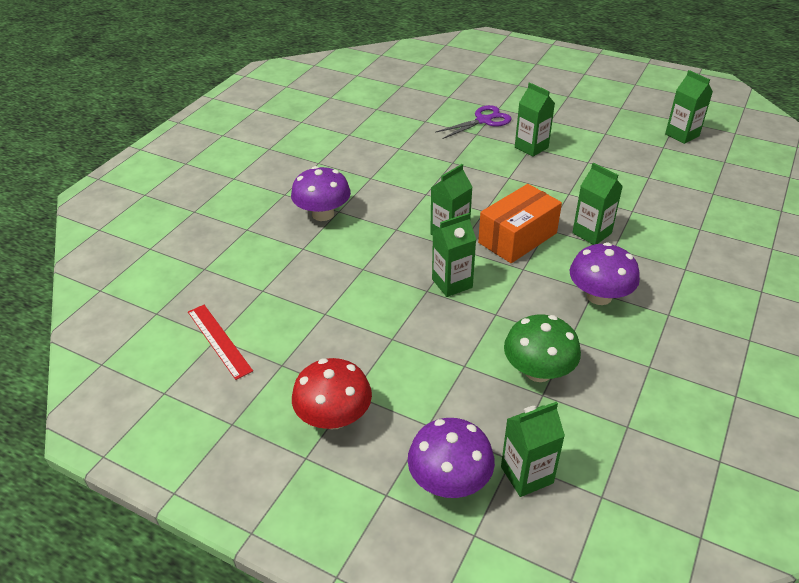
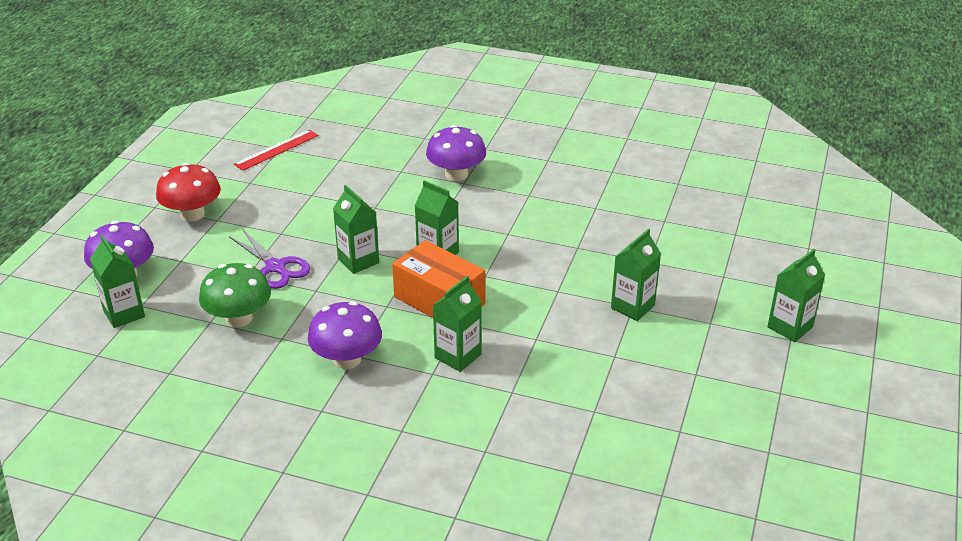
camera: 80 degrees right, 5 degrees down
purple scissors [435,105,512,139] -> purple scissors moved to [229,230,310,289]
green carton [665,70,713,144] -> green carton moved to [767,249,825,342]

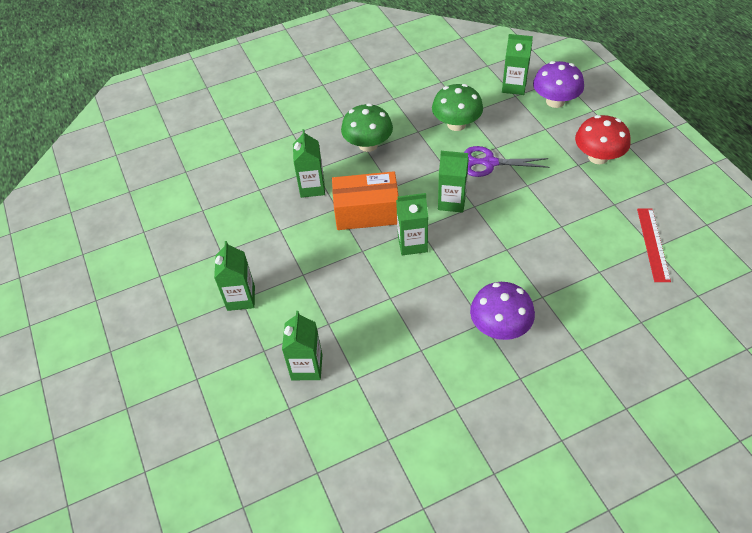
camera: 140 degrees right, 15 degrees up
purple mushroom [308,301,382,369] -> green mushroom [341,103,393,152]
green carton [767,249,825,342] -> green carton moved to [282,311,322,380]

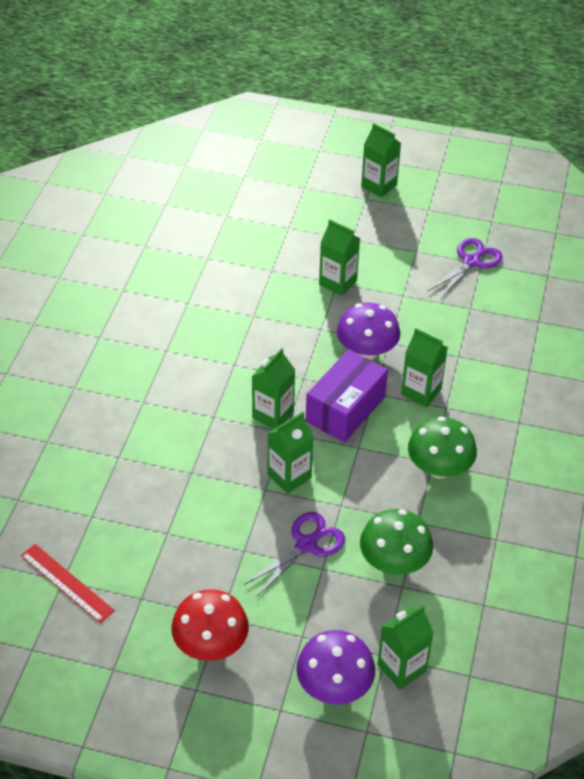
camera: 125 degrees right, 5 degrees down
green carton [282,311,322,380] -> green carton moved to [361,123,401,197]
orange box [332,171,398,230] -> purple box [306,349,388,442]
purple mushroom [470,282,535,340] -> purple mushroom moved to [336,302,400,360]
none -> purple scissors [428,238,503,299]

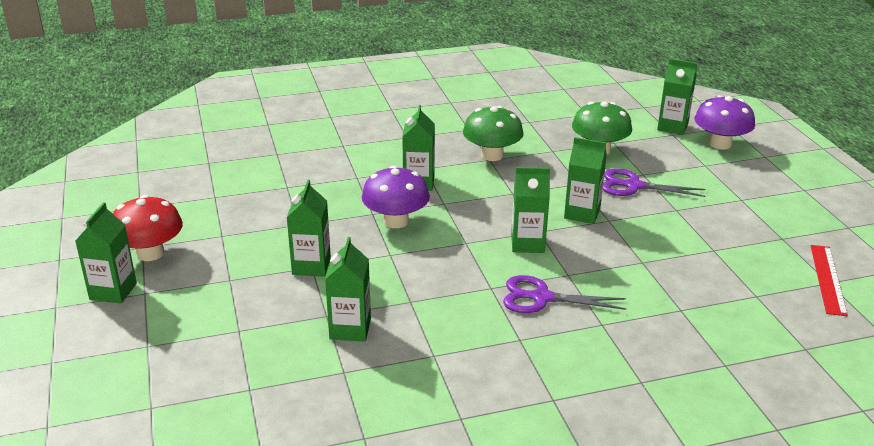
camera: 120 degrees left, 15 degrees down
red mushroom [171,589,249,661] -> red mushroom moved to [113,195,183,261]
purple box [306,349,388,442] -> none
purple scissors [428,238,503,299] -> purple scissors moved to [503,275,626,313]
none -> green carton [325,237,371,342]

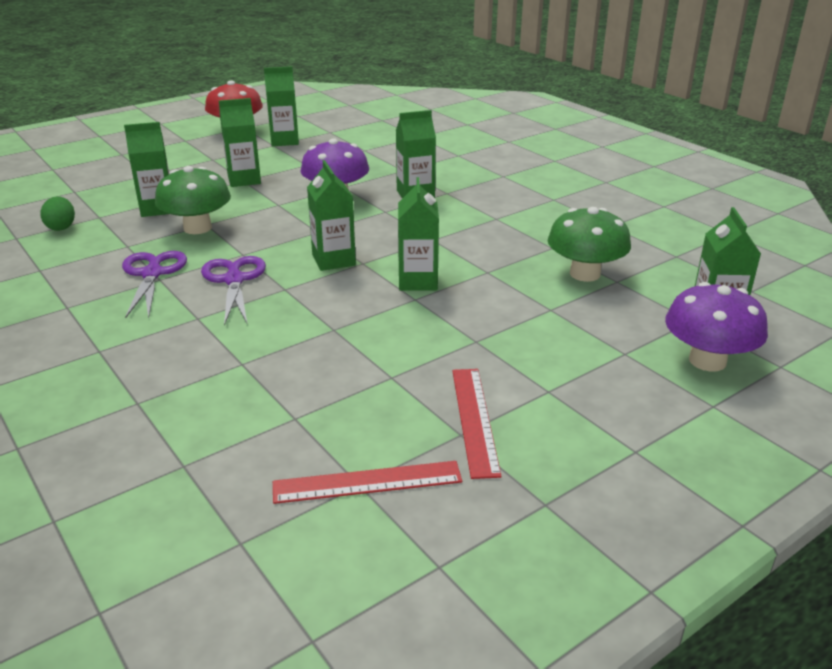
camera: 70 degrees right, 0 degrees up
green carton [75,202,137,303] -> green carton moved to [264,66,299,146]
green mushroom [463,106,524,161] -> green mushroom moved to [155,166,231,234]
purple scissors [603,168,705,197] -> purple scissors moved to [122,251,187,318]
none -> green egg [40,196,75,231]
none -> red ruler [452,369,502,479]

